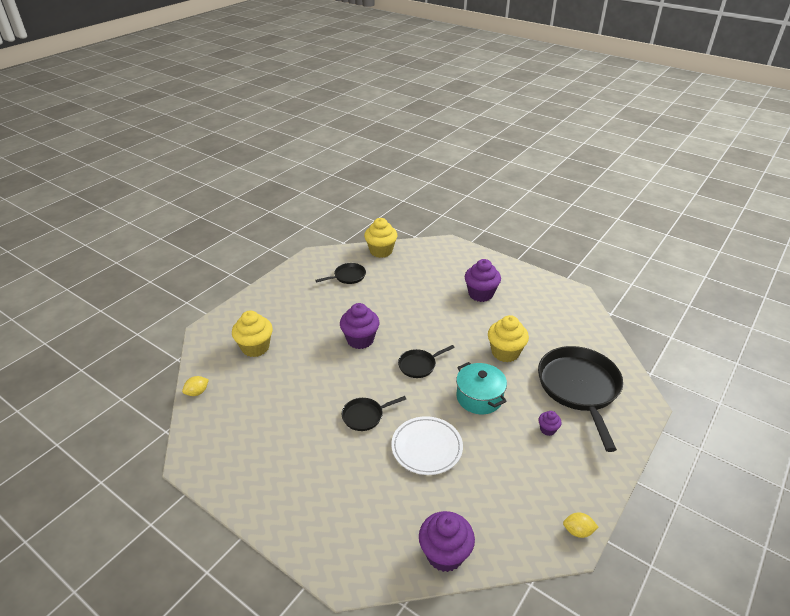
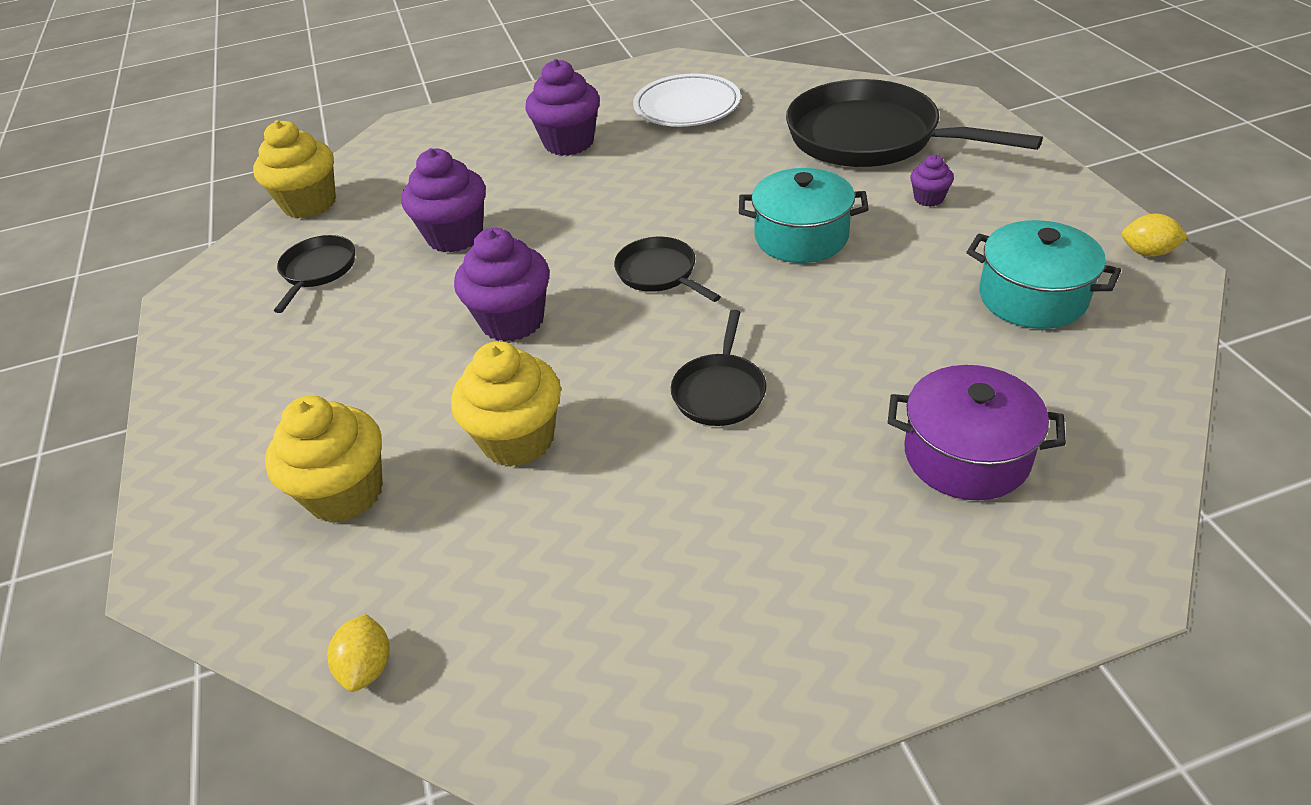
camera: 50 degrees left, 5 degrees up
white plate [391,416,463,475] -> white plate moved to [633,73,741,127]
black pan [398,345,455,378] -> black pan turned 135 degrees clockwise [614,237,721,302]
purple cupcake [419,511,475,572] -> purple cupcake moved to [401,148,486,252]
yellow cupcake [488,315,529,362] -> yellow cupcake moved to [451,341,561,467]
yellow lemon [563,512,598,538] -> yellow lemon turned 60 degrees clockwise [1122,214,1188,257]
none -> purple pot [888,365,1066,500]
none -> turquoise pot [967,220,1121,329]

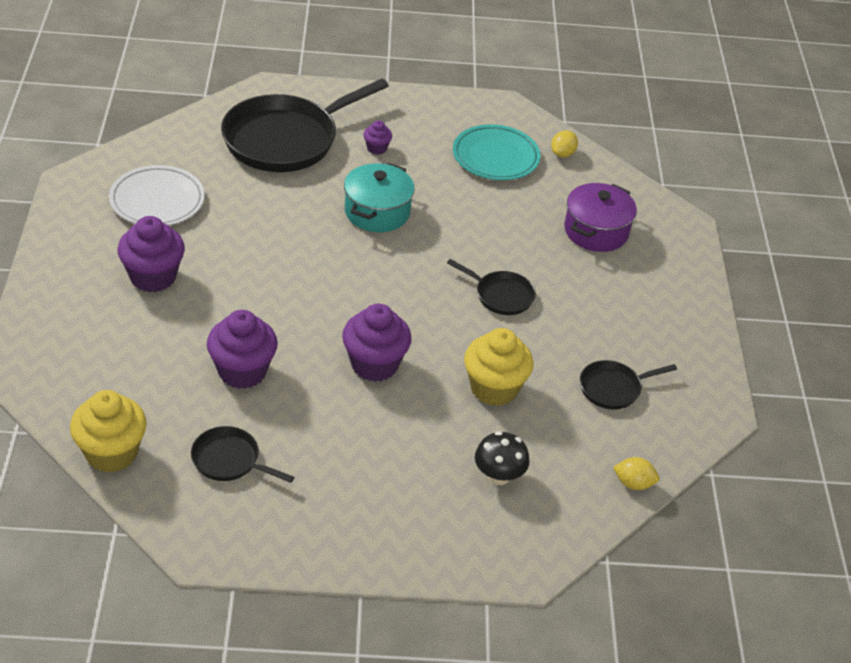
camera: 80 degrees left, 0 degrees up
yellow cupcake [265,396,383,523] -> black mushroom [475,431,529,485]
black pan [614,237,721,302] -> black pan moved to [580,360,677,409]
turquoise pot [967,220,1121,329] -> turquoise plate [453,124,541,180]
yellow lemon [1122,214,1188,257] -> yellow lemon moved to [551,130,578,157]

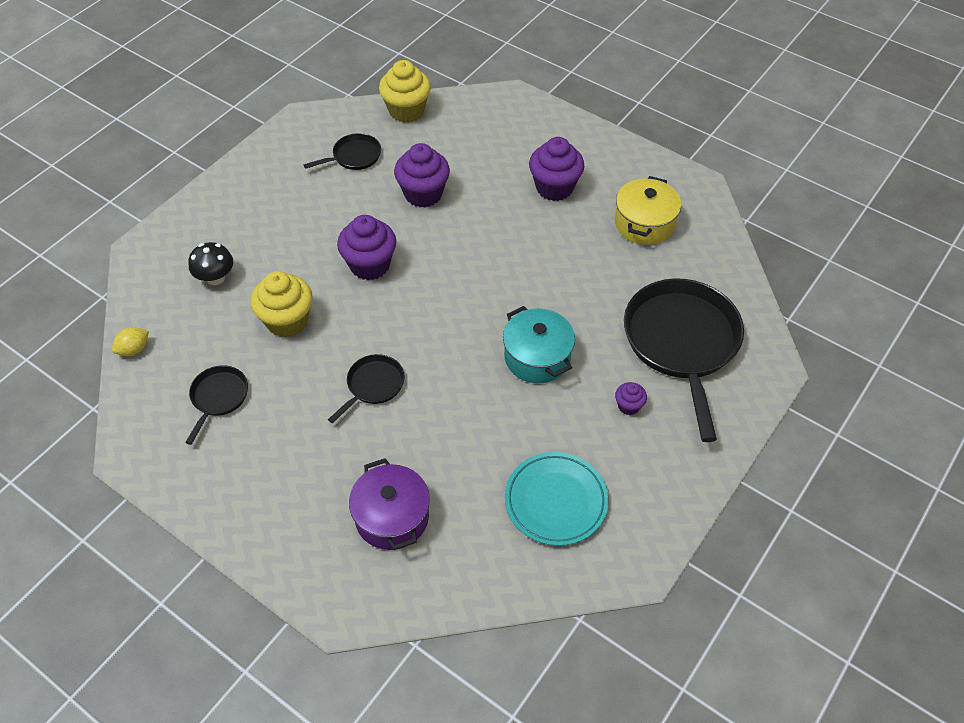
camera: 130 degrees right, 10 degrees up
white plate [109,165,205,225] -> yellow pot [615,176,681,245]
black pan [447,259,536,315] -> black pan turned 150 degrees clockwise [328,354,405,423]
yellow lemon [551,130,578,157] -> none

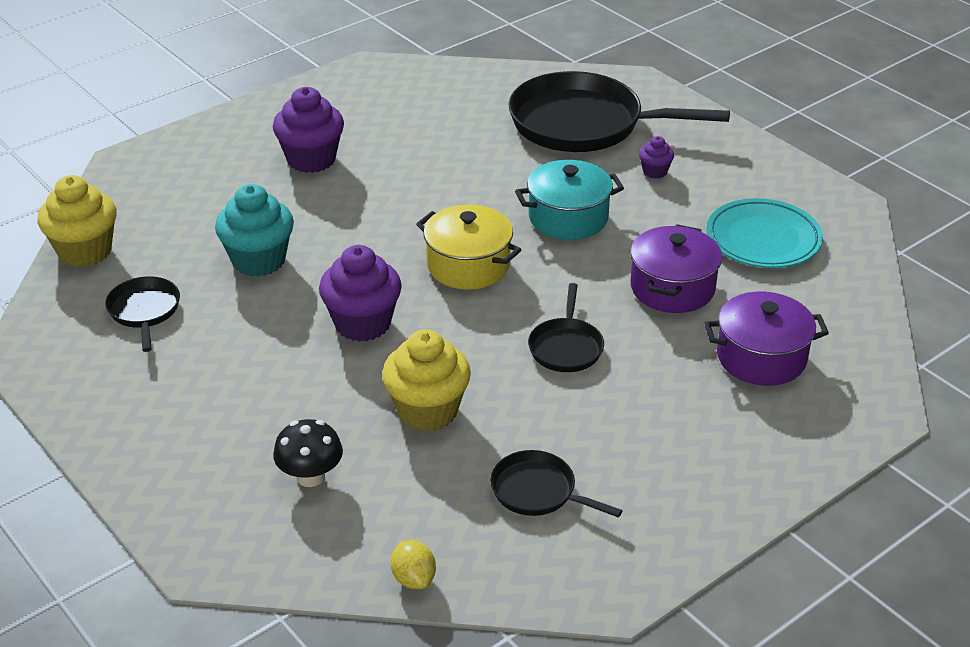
camera: 75 degrees left, 15 degrees down
black pan [328,354,405,423] -> black pan turned 135 degrees counterclockwise [528,283,604,372]
purple cupcake [394,143,450,208] -> turquoise cupcake [215,184,294,277]
yellow pot [615,176,681,245] -> yellow pot moved to [416,205,521,290]
none -> purple pot [630,224,722,313]

